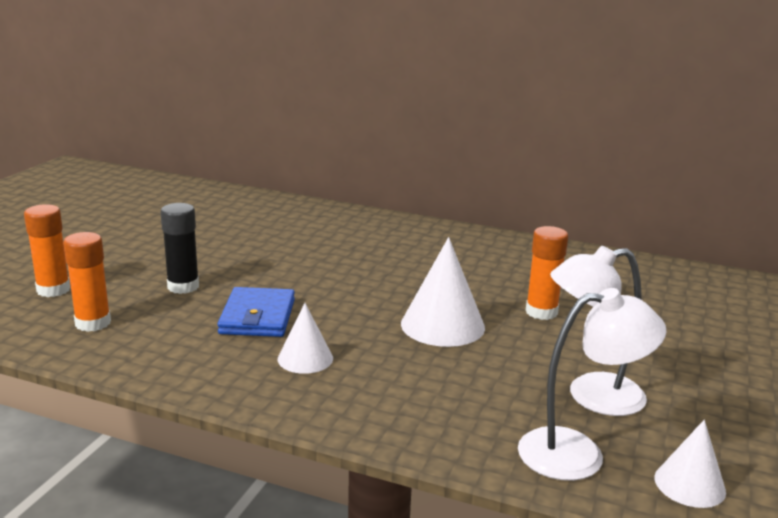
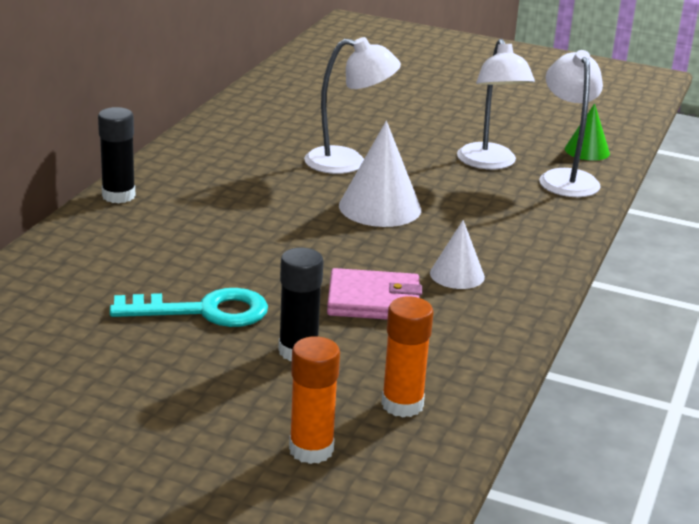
camera: 90 degrees left, 5 degrees up
blue wallet [217,287,295,337] -> pink wallet [327,268,422,320]
orange glue stick [525,226,568,320] -> white lamp [304,37,401,174]
white cone [654,420,726,508] -> green cone [565,103,610,161]
none -> black glue stick [98,107,135,204]
none -> turquoise key [110,288,268,327]

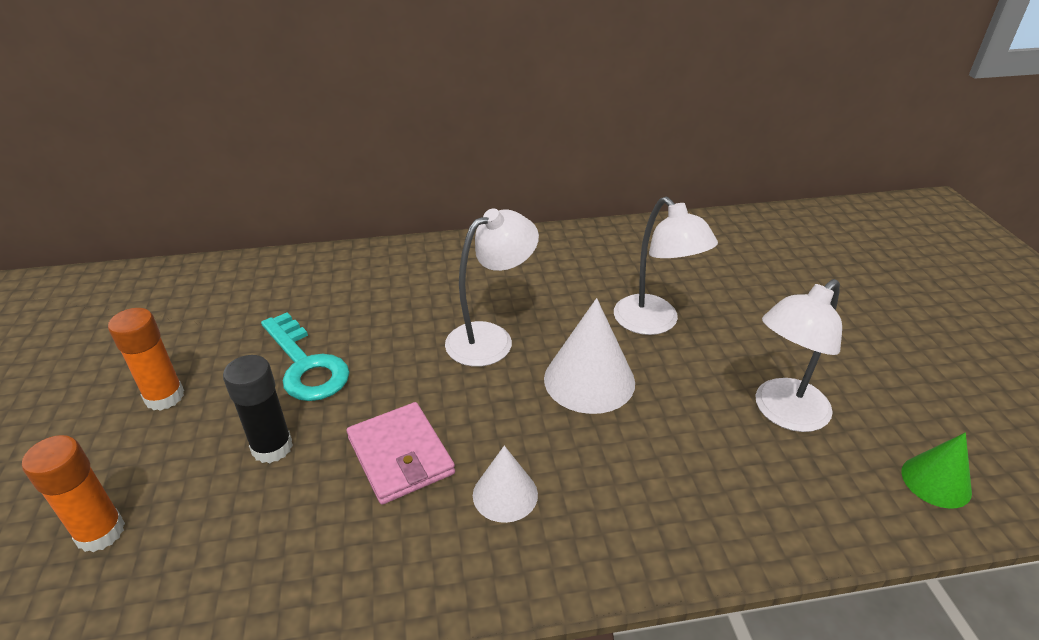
camera: 60 degrees right, 10 degrees up
black glue stick [98,107,135,204] -> none
orange glue stick [381,297,434,417] -> orange glue stick moved to [108,308,184,411]
white lamp [539,50,603,197] -> white lamp moved to [445,209,539,367]

